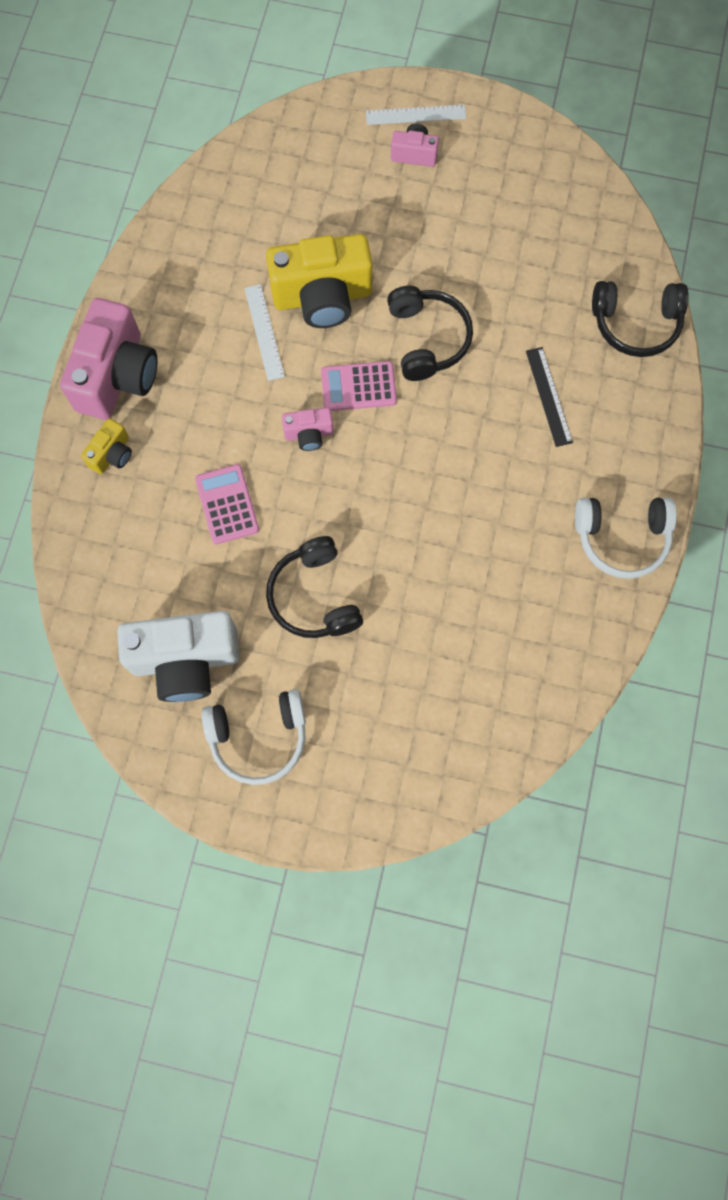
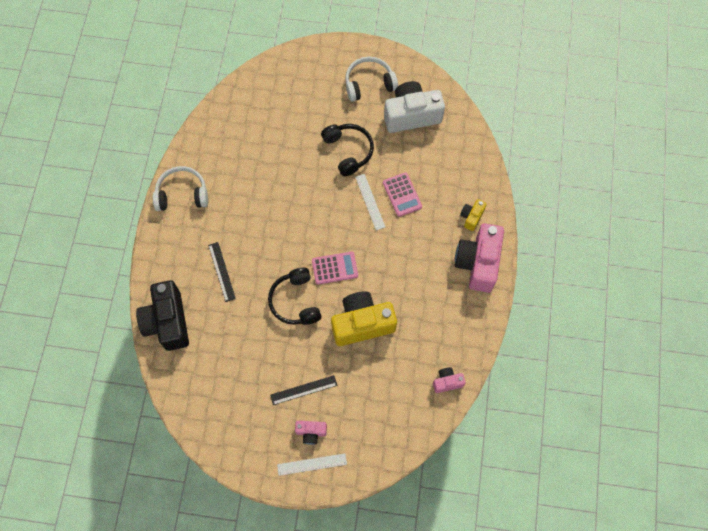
camera: 175 degrees right, 5 degrees down
white ruler [244,284,285,381] -> white ruler moved to [355,174,385,230]
pink camera [282,408,333,451] -> pink camera moved to [433,367,466,393]
black headphones [592,281,689,357] -> black camera [136,280,189,351]
none -> black ruler [270,375,337,405]

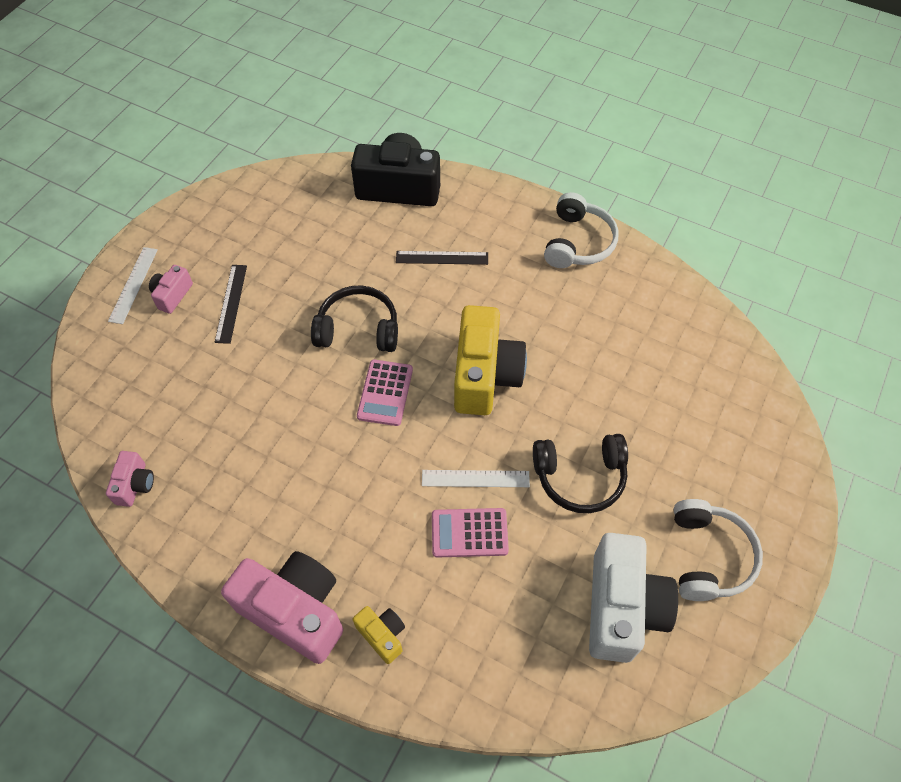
camera: 110 degrees right, 10 degrees down
yellow camera [331,291,397,346] -> yellow camera moved to [454,305,527,415]

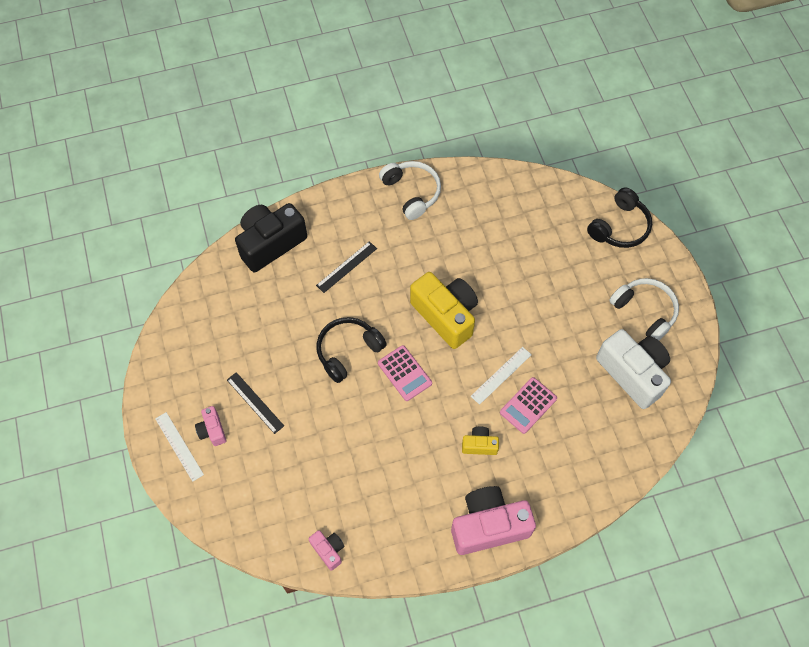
camera: 45 degrees left, 5 degrees up
yellow camera [353,606,405,664] -> yellow camera moved to [462,427,499,455]
black headphones [533,434,628,513] -> black headphones moved to [587,187,652,248]

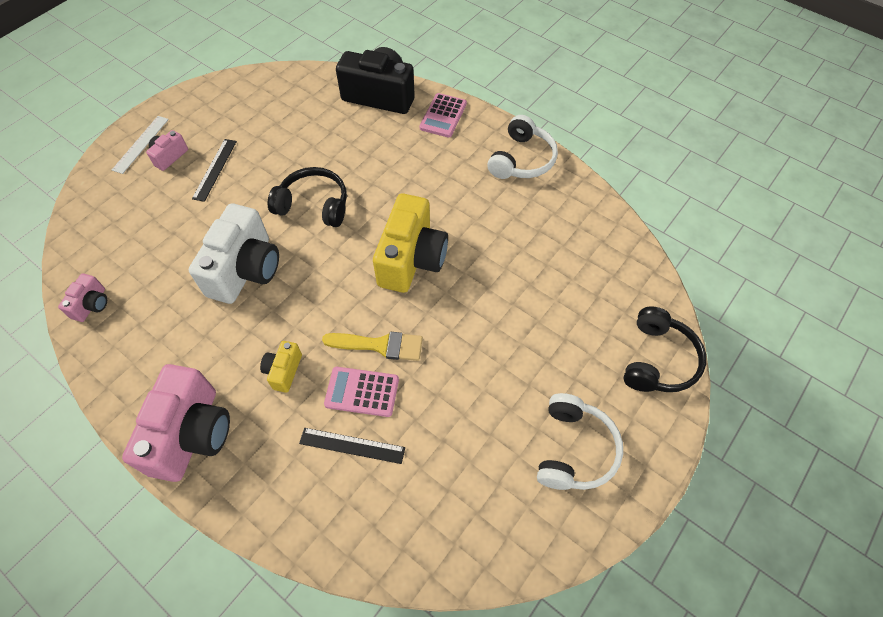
camera: 55 degrees right, 5 degrees down
black ruler [316,241,377,293] -> black ruler moved to [299,428,405,464]
pink calculator [378,345,432,401] -> pink calculator moved to [419,93,467,138]
pink camera [451,486,536,555] -> pink camera turned 60 degrees clockwise [122,364,230,482]
yellow camera [462,427,499,455] -> yellow camera turned 135 degrees counterclockwise [260,341,302,393]
white ruler [471,347,531,405] -> yellow brush [322,332,423,361]
black headphones [587,187,652,248] -> black headphones turned 75 degrees counterclockwise [624,306,706,392]
white camera [596,329,671,409] -> white camera moved to [189,204,279,304]

